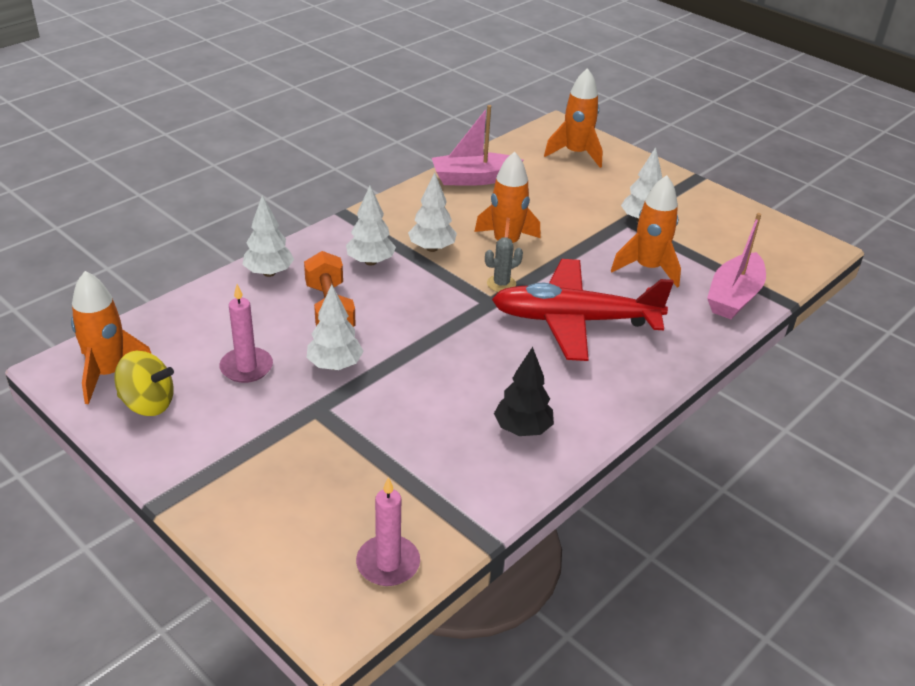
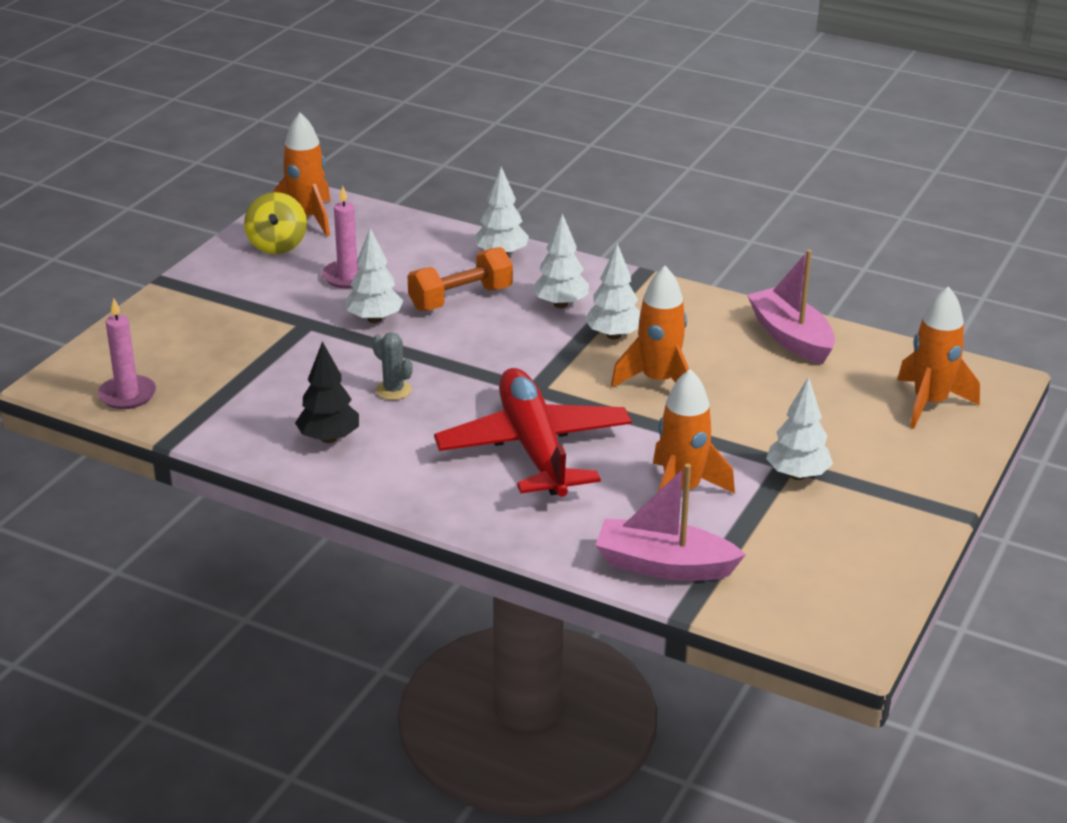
camera: 75 degrees right, 5 degrees down
grey cactus [485,237,523,292] -> grey cactus moved to [372,332,413,400]

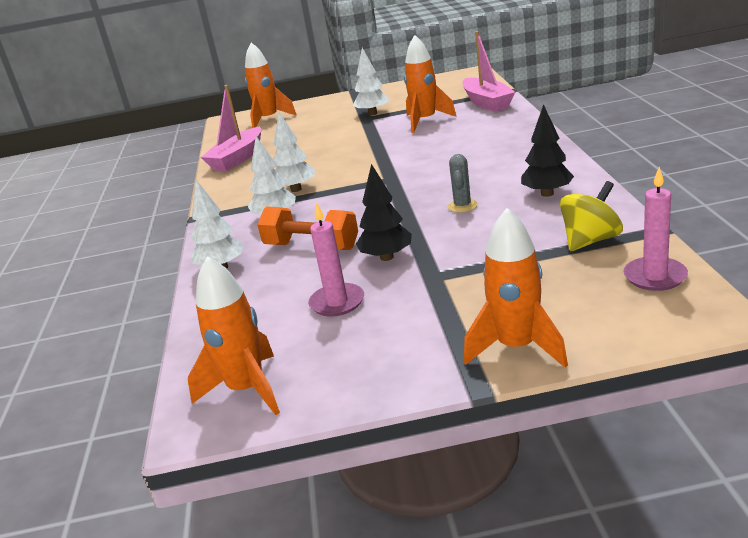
camera: 120 degrees left, 5 degrees down
yellow spinning top [244,192,307,254] -> yellow spinning top moved to [560,181,623,251]
white tree [345,228,403,323] -> black tree [356,164,412,261]
red plane [434,368,632,497] -> none
orange rocket [611,266,689,387] -> orange rocket moved to [464,208,568,368]

